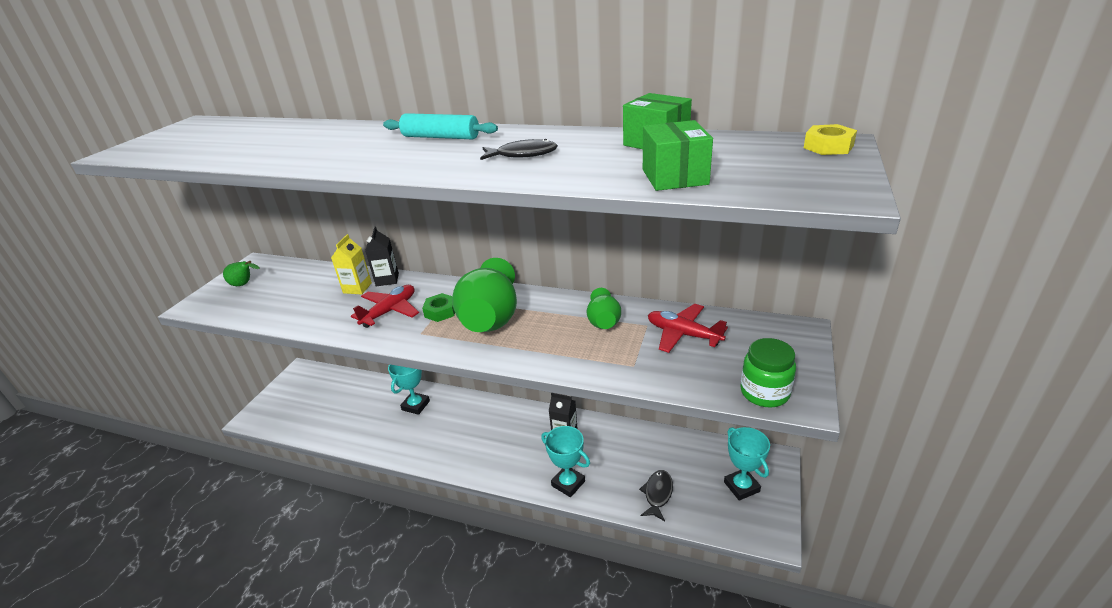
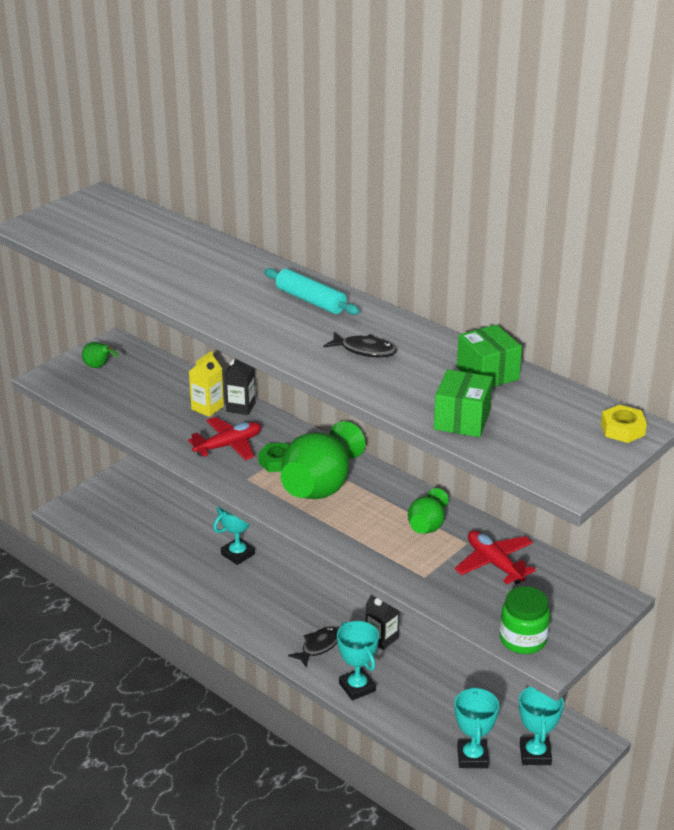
camera: 20 degrees right, 0 degrees up
black fish [639,470,673,521] -> black fish moved to [288,626,339,668]
none -> turquoise trophy [454,686,499,768]

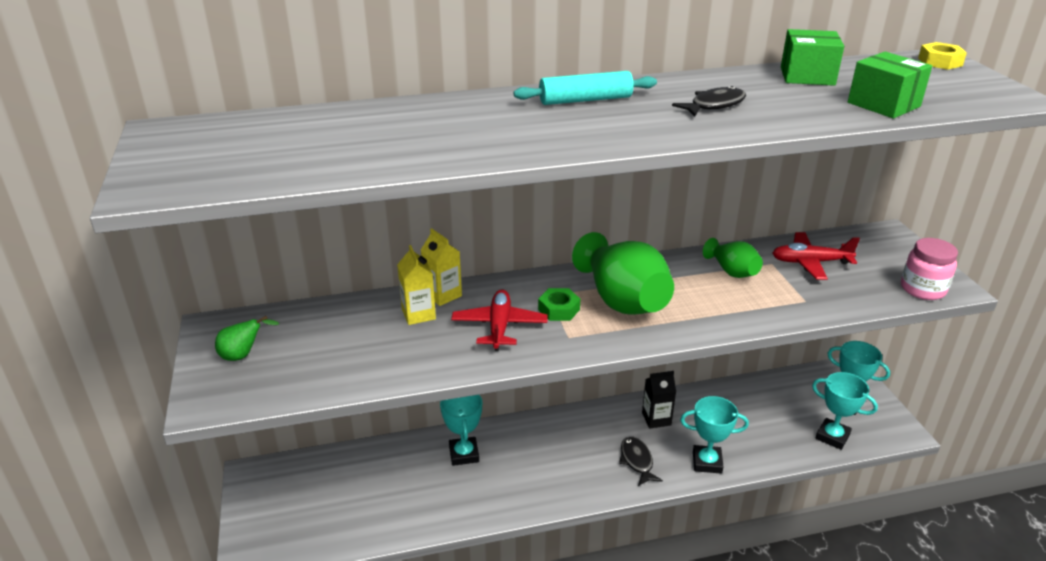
camera: 55 degrees left, 0 degrees up
black carton [224,359,256,415] -> yellow carton [421,228,462,306]
green jar [500,586,550,654] -> pink jar [901,238,958,300]

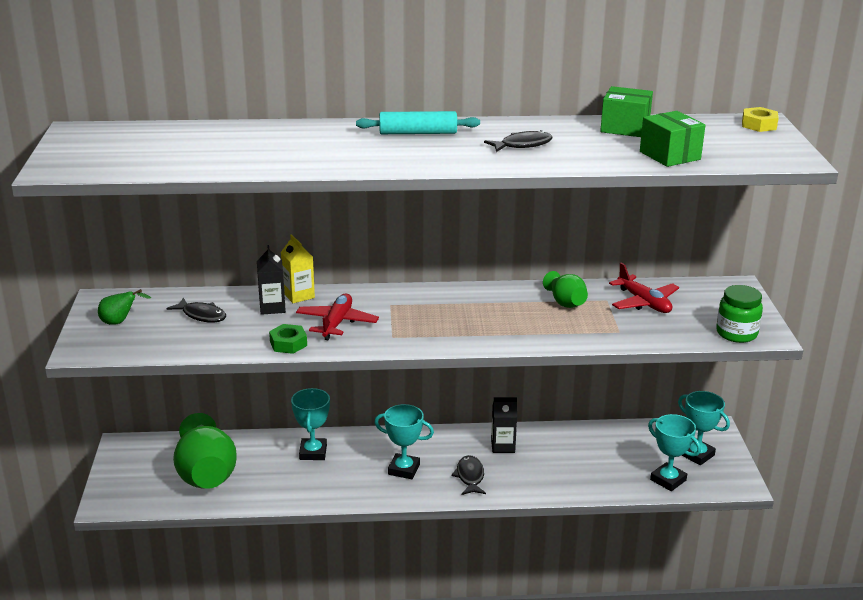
camera: 10 degrees right, 5 degrees down
yellow carton [397,245,436,325] -> black carton [257,245,286,315]
green nut [538,288,580,321] -> green nut moved to [269,324,307,354]
green vase [572,232,674,315] -> green vase moved to [173,413,237,489]
turquoise trophy [680,396,749,474] -> turquoise trophy moved to [374,404,434,479]
red plane [772,232,860,280] -> red plane turned 135 degrees counterclockwise [609,263,679,313]
pink jar [901,238,958,300] -> green jar [716,285,763,343]
none -> black fish [167,298,226,323]

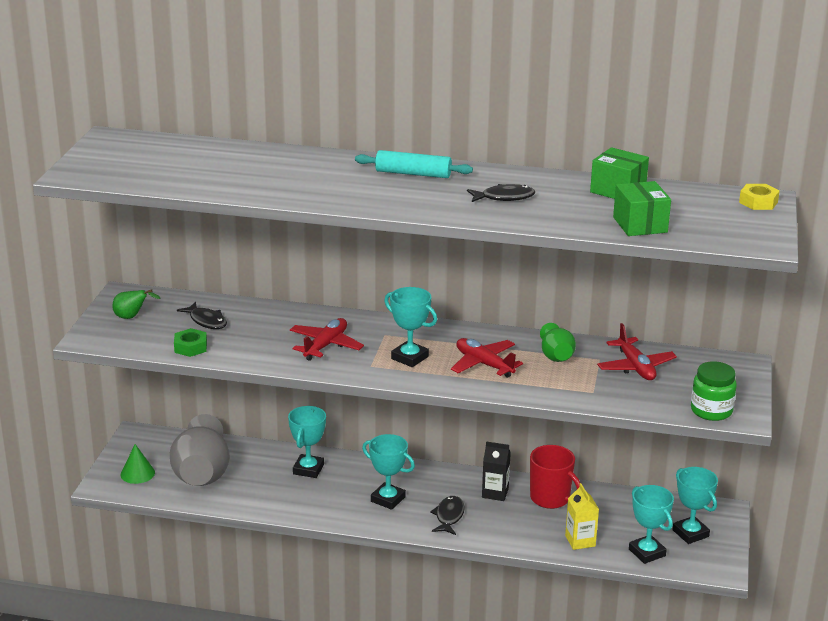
camera: 15 degrees right, 0 degrees up
green vase [173,413,237,489] -> grey vase [170,414,230,486]
black carton [257,245,286,315] -> none
green nut [269,324,307,354] -> green nut moved to [174,328,207,357]
yellow carton [281,234,315,303] -> yellow carton moved to [565,483,599,550]
none -> green cone [120,444,155,484]
none -> turquoise trophy [384,287,437,367]
none -> red plane [451,338,523,378]
none -> red mug [530,445,580,509]

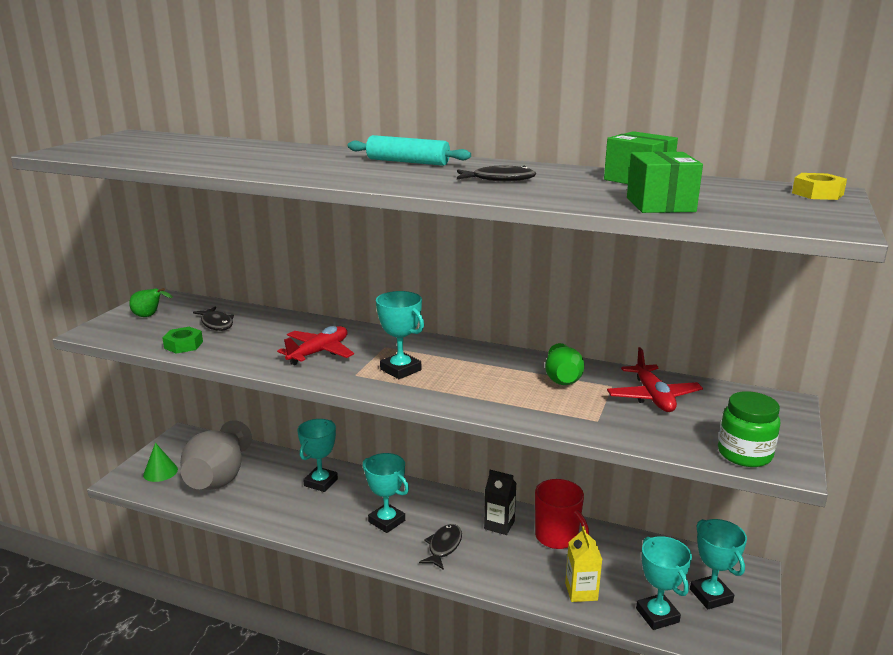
camera: 10 degrees right, 5 degrees down
red plane [451,338,523,378] -> none

